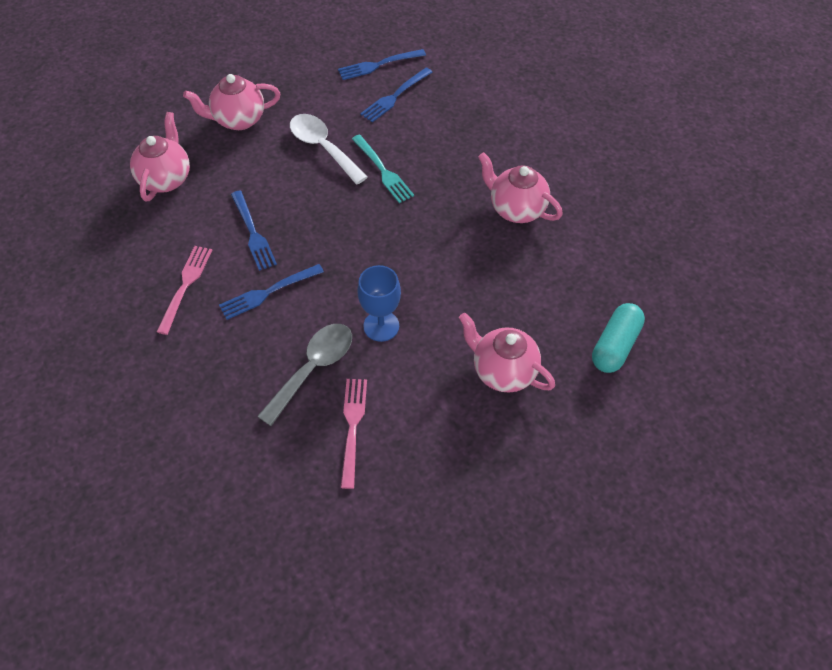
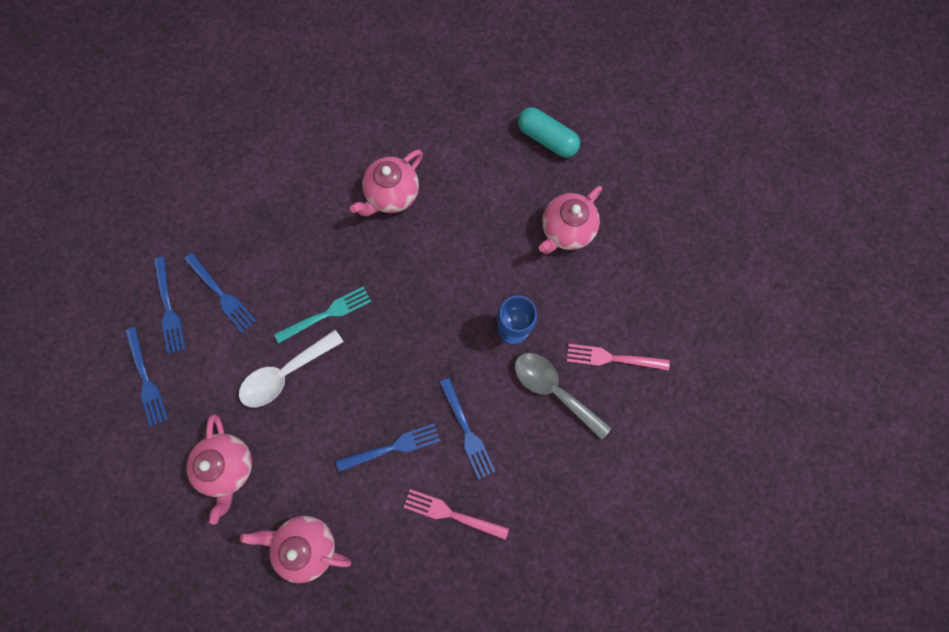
camera: 85 degrees left, 20 degrees up
none -> blue fork [125,327,168,427]

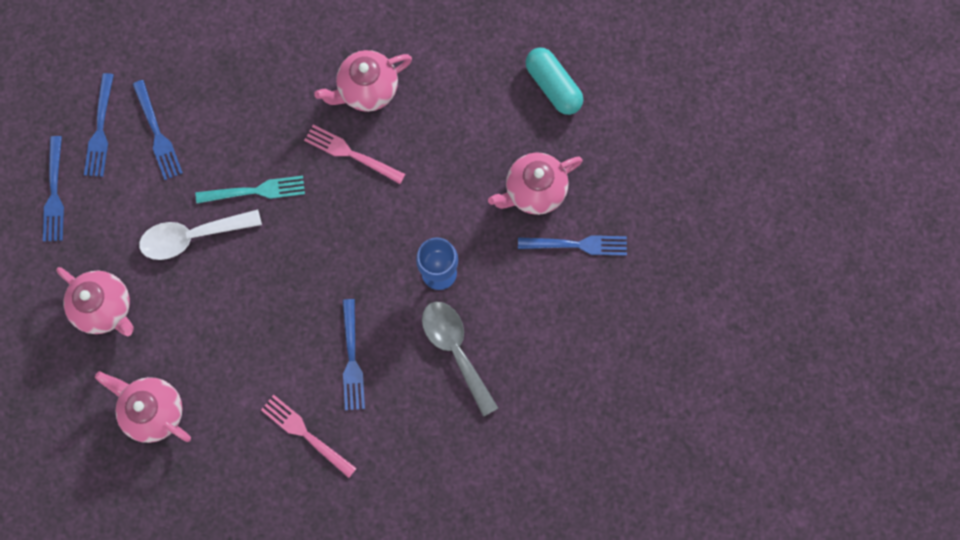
camera: 20 degrees right, 0 degrees up
pink teapot [187,414,252,525] -> pink teapot turned 60 degrees counterclockwise [56,267,134,336]
blue fork [336,423,440,472] -> blue fork moved to [518,235,627,256]
pink fork [567,344,670,371] -> pink fork moved to [304,125,406,184]

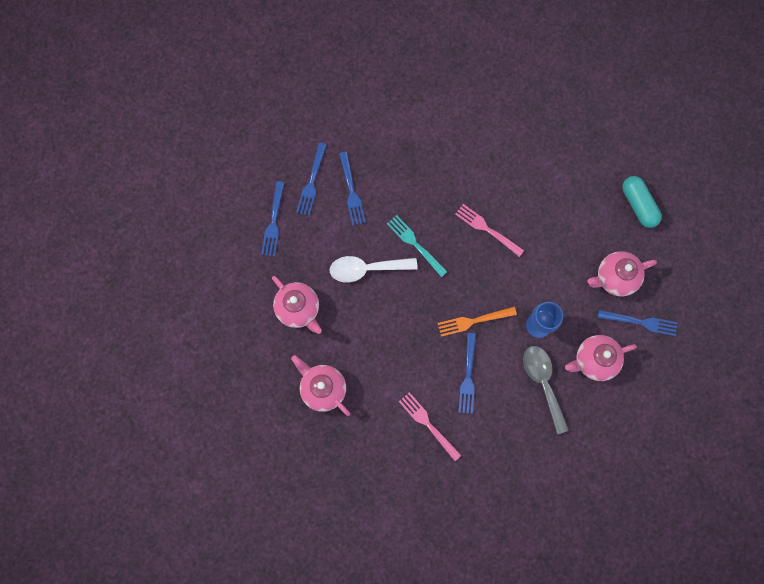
camera: 10 degrees right, 0 degrees up
turquoise fork [196,176,305,204] -> turquoise fork turned 135 degrees counterclockwise [387,215,447,277]
pink teapot [314,50,412,112] -> pink teapot moved to [565,335,637,381]
none -> orange fork [438,307,517,337]

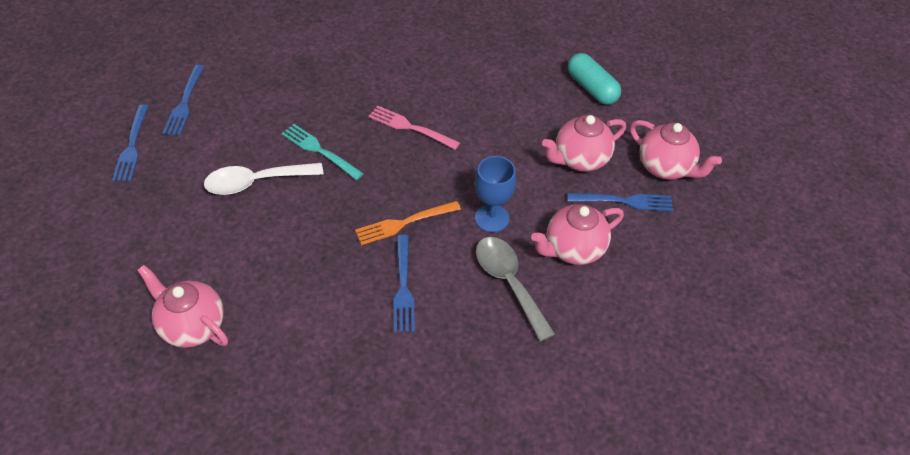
camera: 10 degrees left, 25 degrees down
pink teapot [272,276,322,334] -> pink teapot moved to [630,120,722,180]
blue fork [339,152,366,226] -> none
pink fork [399,392,461,461] -> none

